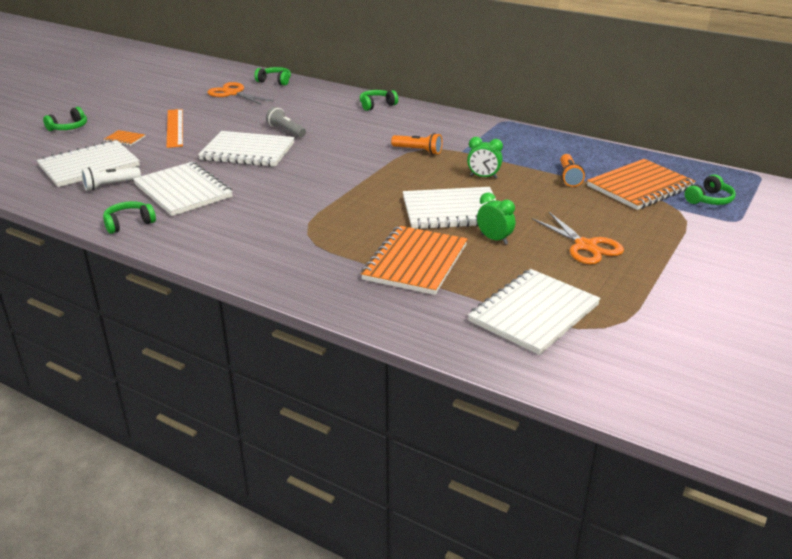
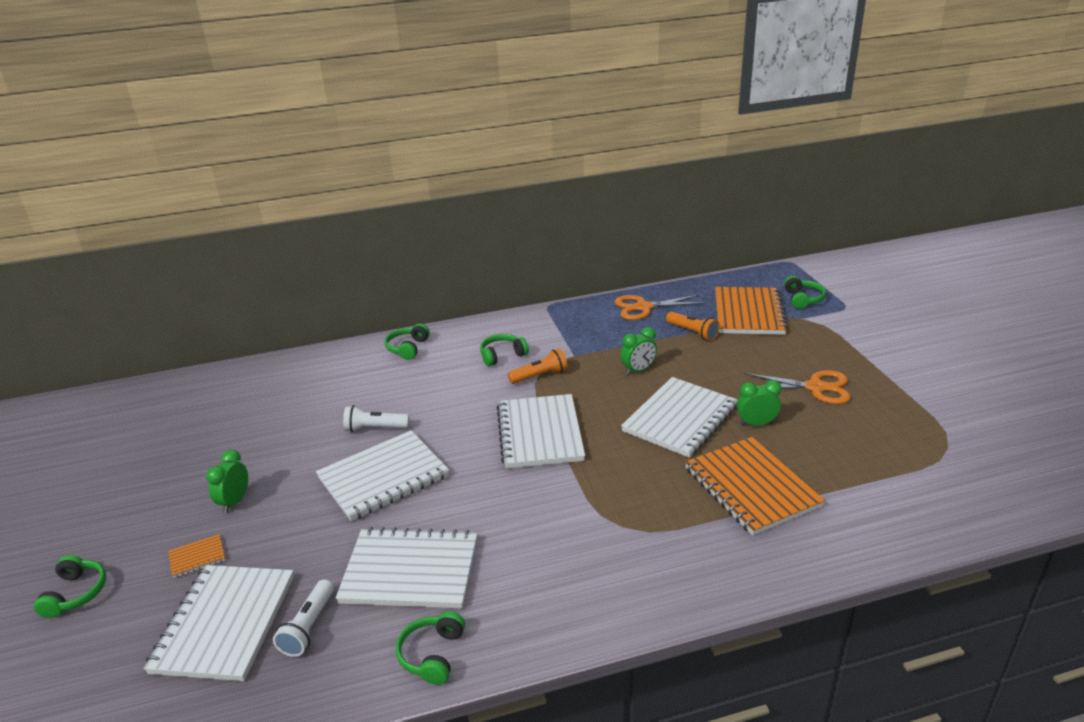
camera: 45 degrees left, 0 degrees up
orange ruler [166,109,183,148] -> green clock [206,450,248,513]
orange scissors [207,82,273,105] -> orange scissors moved to [614,295,705,320]
green headphones [254,67,291,85] -> green headphones moved to [480,334,529,366]
grey flashlight [266,107,306,138] -> white flashlight [343,405,409,432]
white notebook [468,269,601,355] -> white notebook moved to [497,394,585,469]

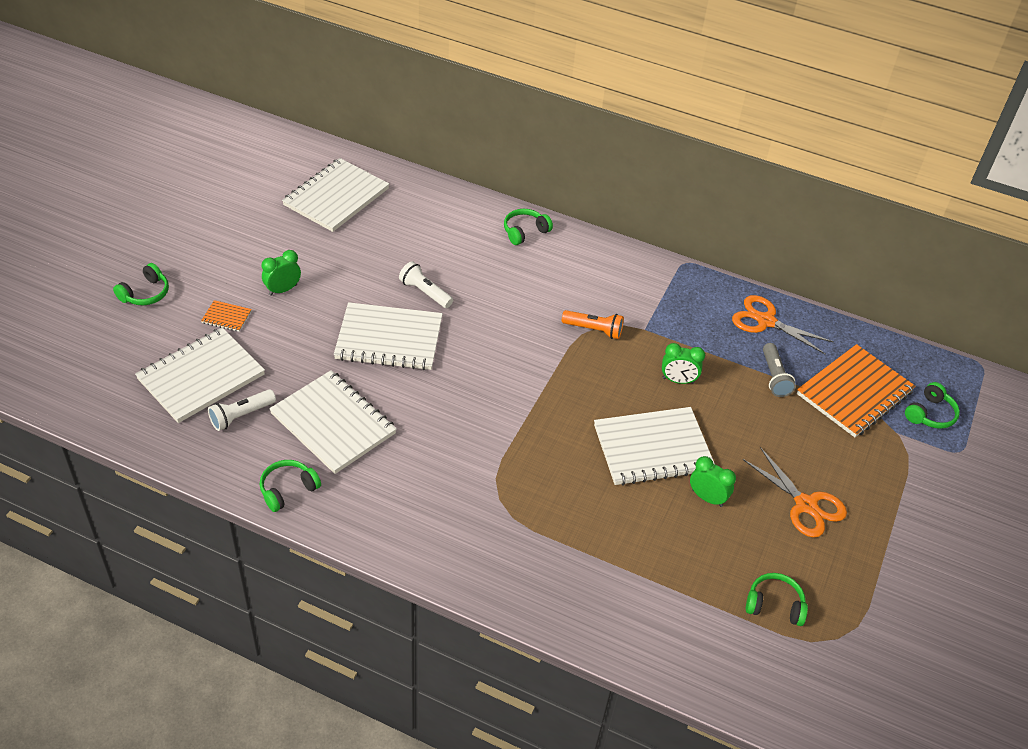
camera: 35 degrees right, 15 degrees up
green headphones [480,334,529,366] -> green headphones moved to [746,573,808,626]
white notebook [497,394,585,469] -> white notebook moved to [282,158,389,232]
orange flashlight [666,312,720,341] -> grey flashlight [763,343,796,397]
orange notebook [685,437,825,536] -> none

